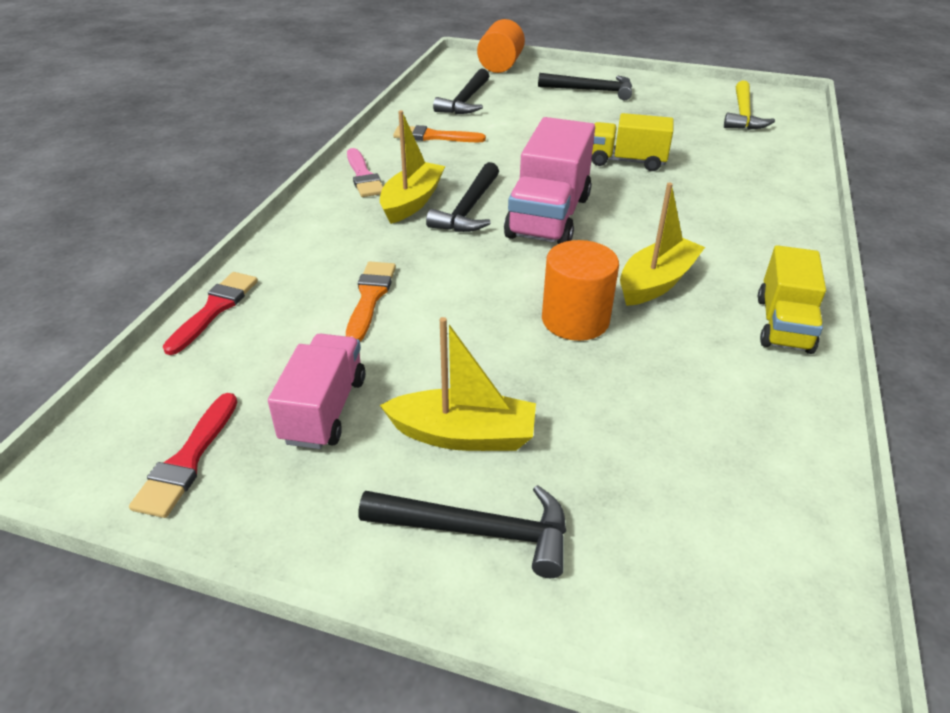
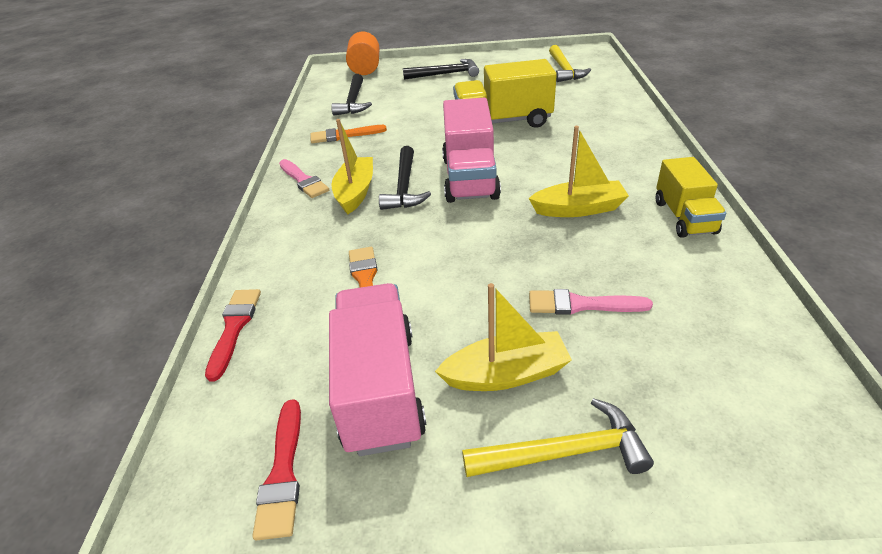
camera: 15 degrees left, 0 degrees up
pink truck [268,333,365,449] -> pink truck [329,283,426,456], size x1.54
black hammer [359,485,566,578] -> yellow hammer [462,398,654,477]
orange cylinder [542,240,619,341] -> none
yellow truck [592,113,674,171] -> yellow truck [453,59,557,128], size x1.54
yellow boat [620,183,705,306] -> yellow boat turned 60 degrees clockwise [528,126,629,217]
none -> pink brush [529,289,653,315]

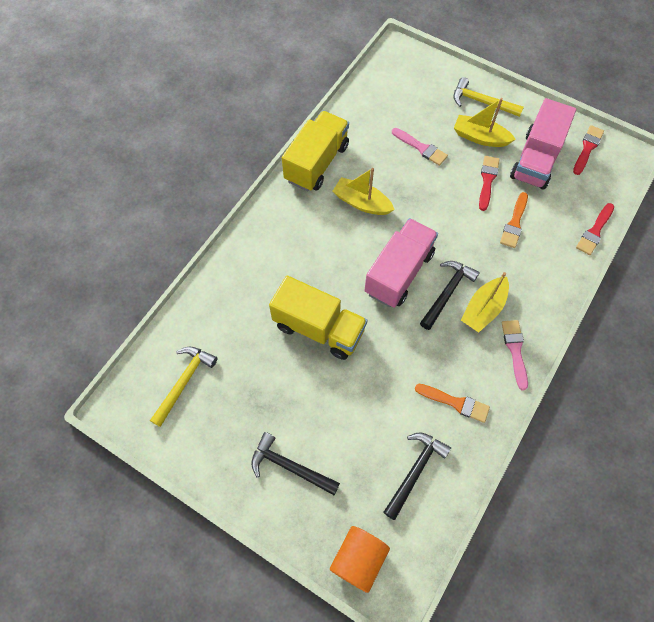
camera: 150 degrees left, 25 degrees up
yellow truck [656,157,726,238] -> yellow truck [282,111,349,192], size x1.54
none -> red brush [479,156,500,211]

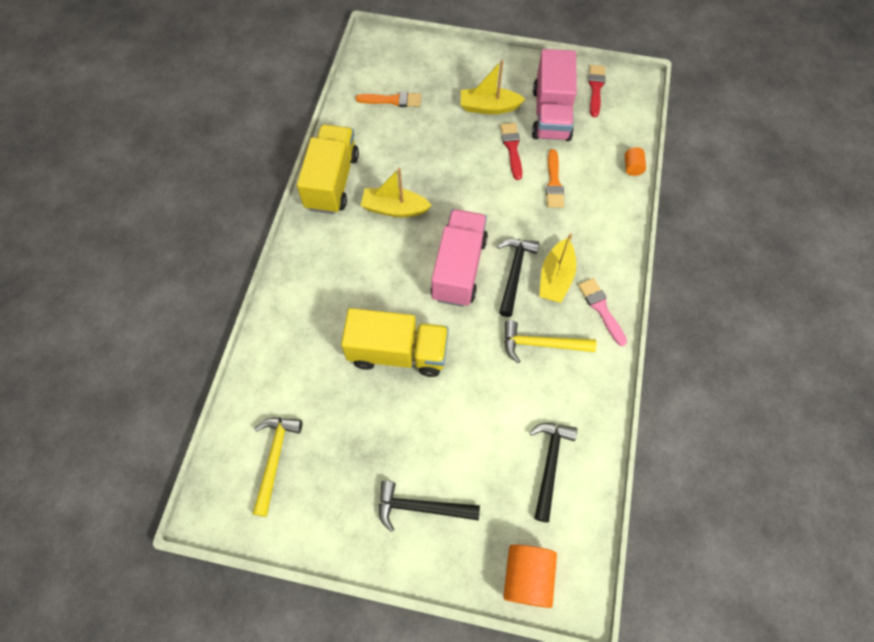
camera: 20 degrees left, 0 degrees up
pink brush [392,128,448,166] -> none
orange brush [415,384,490,423] -> orange brush moved to [356,92,421,107]
yellow hammer [453,77,524,117] -> yellow hammer moved to [504,321,597,363]
red brush [576,203,614,255] -> orange cylinder [625,147,646,176]

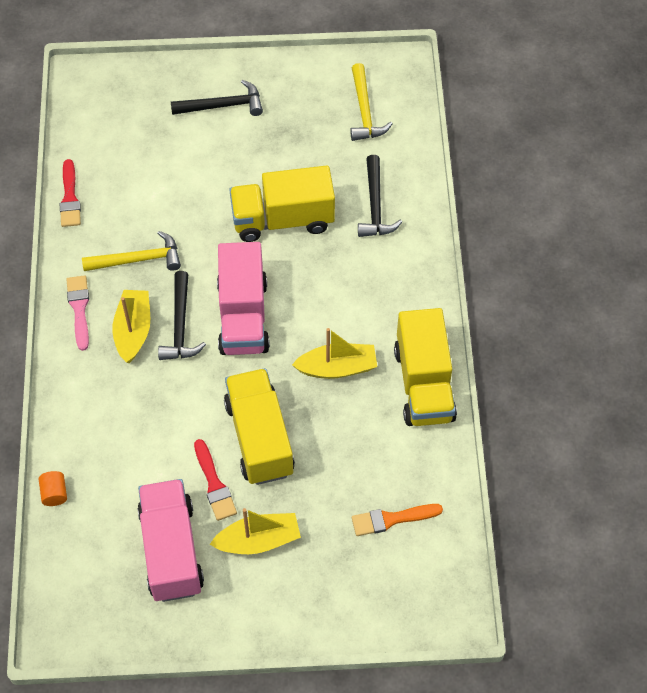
camera: 165 degrees right, 5 degrees down
orange cylinder [503,544,557,608] -> none
black hammer [529,423,577,523] -> black hammer moved to [358,155,402,237]
orange brush [546,149,564,208] -> none
pink brush [578,278,627,346] -> pink brush turned 150 degrees counterclockwise [66,275,89,351]
red brush [588,65,605,117] -> red brush moved to [60,159,81,227]
none -> yellow truck [224,368,295,485]

